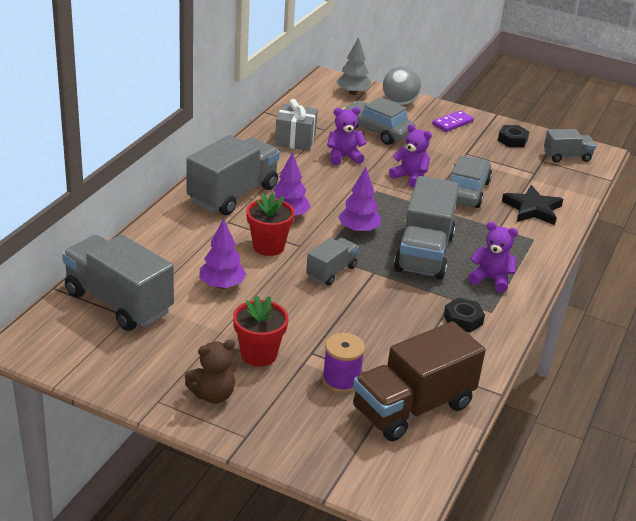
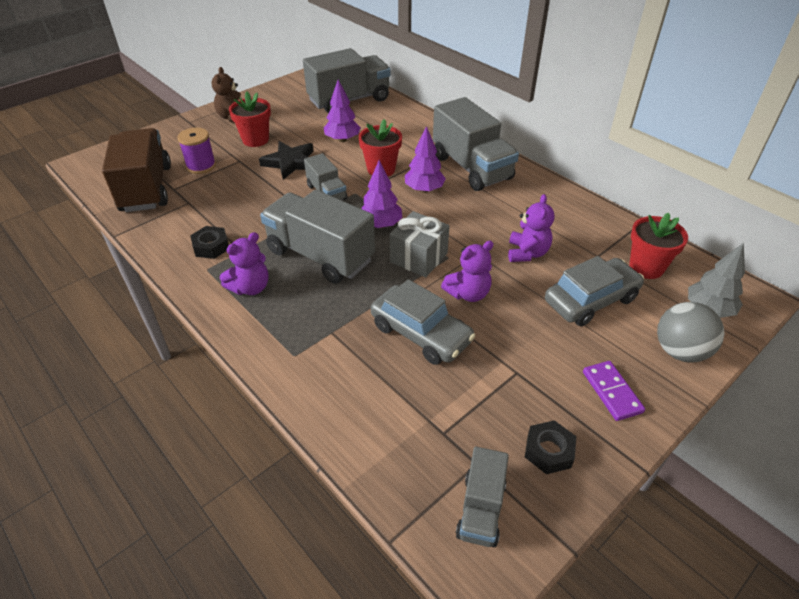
camera: 115 degrees right, 10 degrees up
grey gift [275,99,318,151] -> grey gift moved to [389,211,450,277]
black star [502,185,563,225] -> black star moved to [259,141,313,180]
none -> red flower pot [629,213,688,279]

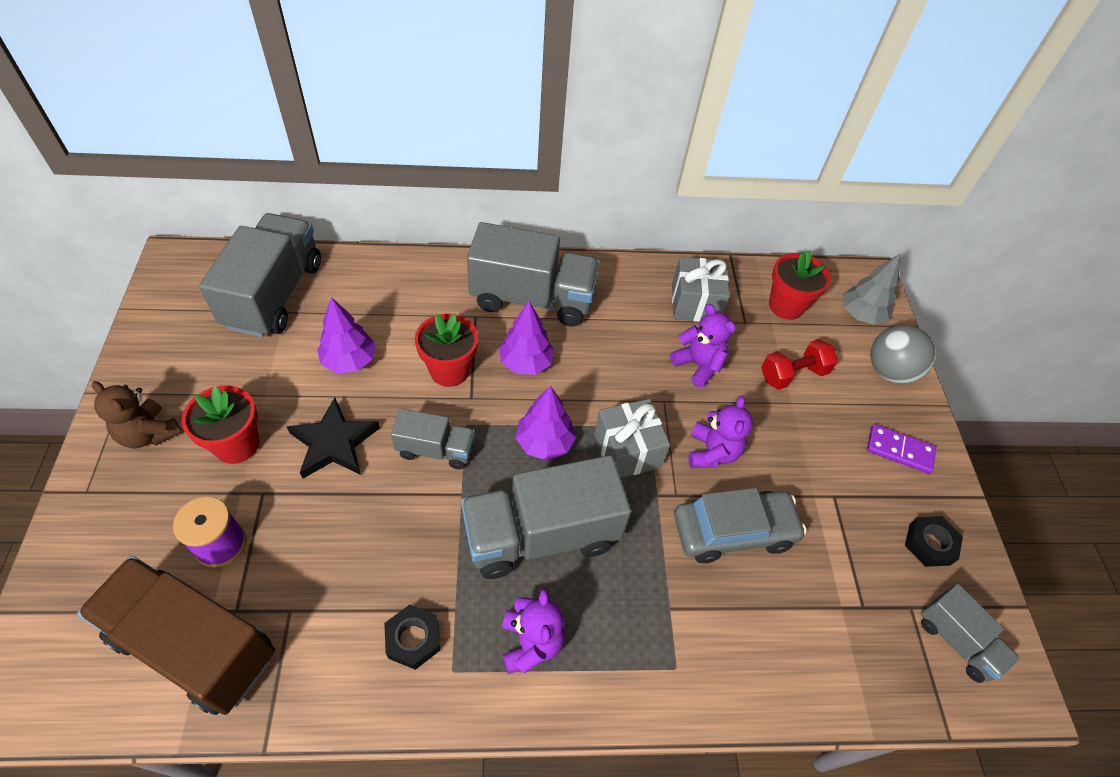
camera: 55 degrees left, 10 degrees up
grey car [545,256,644,326] -> red dumbbell [761,339,838,390]
none -> grey gift [672,257,730,322]

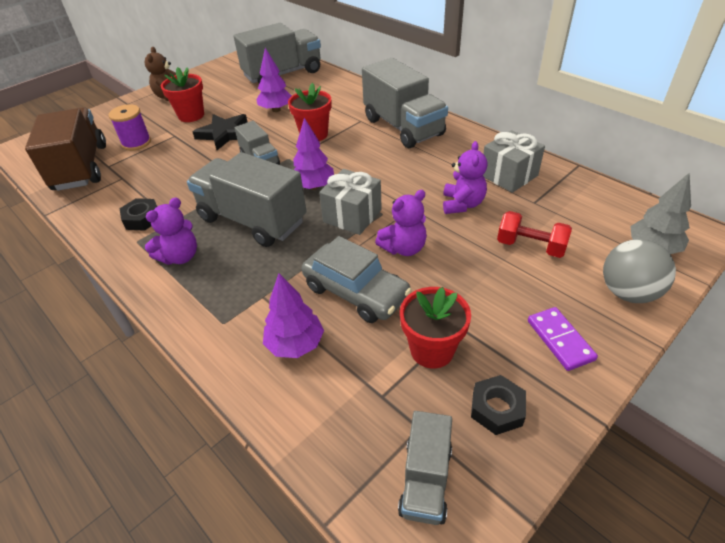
camera: 55 degrees right, 10 degrees down
purple tree [499,301,554,375] -> purple tree moved to [263,273,324,358]
red flower pot [769,250,831,320] -> red flower pot moved to [400,287,471,369]

